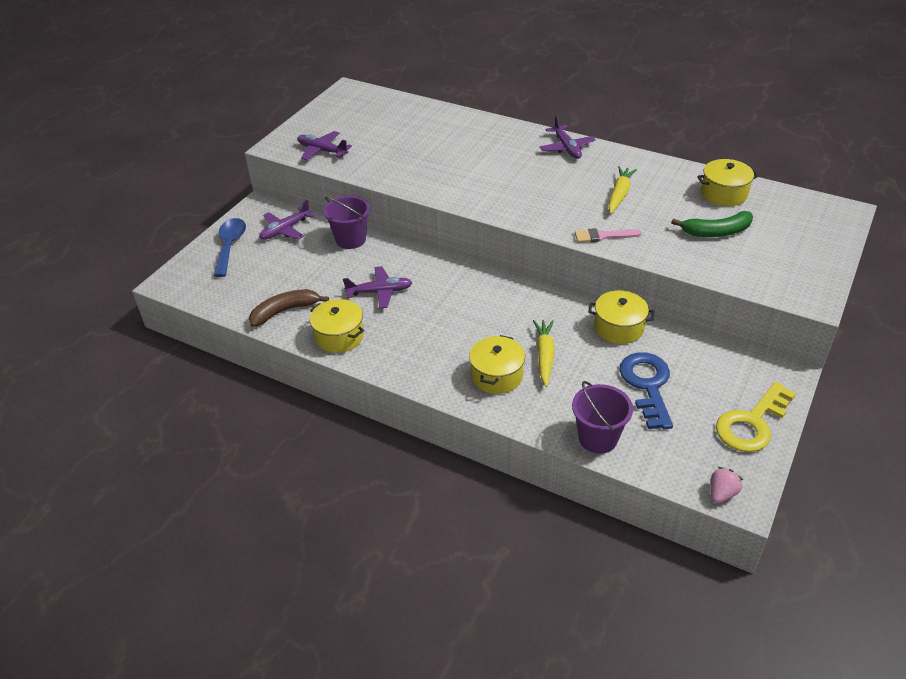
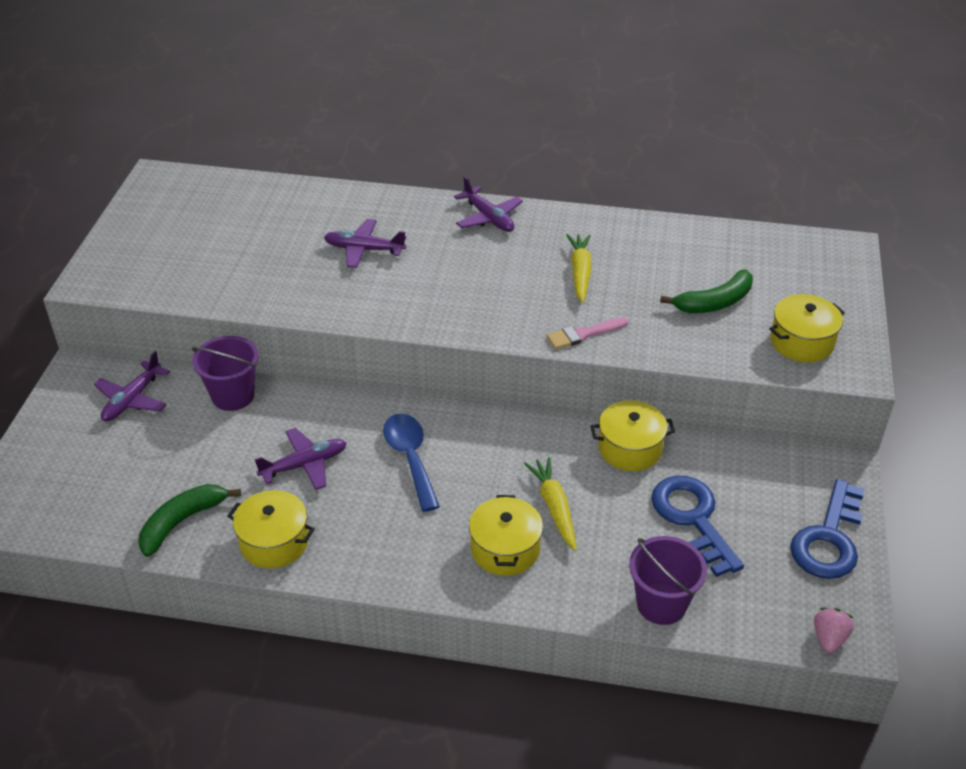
camera: 20 degrees left, 0 degrees up
blue spoon [214,218,246,277] -> blue spoon moved to [383,414,440,512]
brown banana [249,289,329,327] -> green banana [139,484,241,557]
purple plane [297,131,352,161] -> purple plane moved to [324,219,406,268]
yellow pot [697,159,759,206] -> yellow pot moved to [769,294,845,362]
yellow key [716,382,796,452] -> blue key [790,479,865,579]

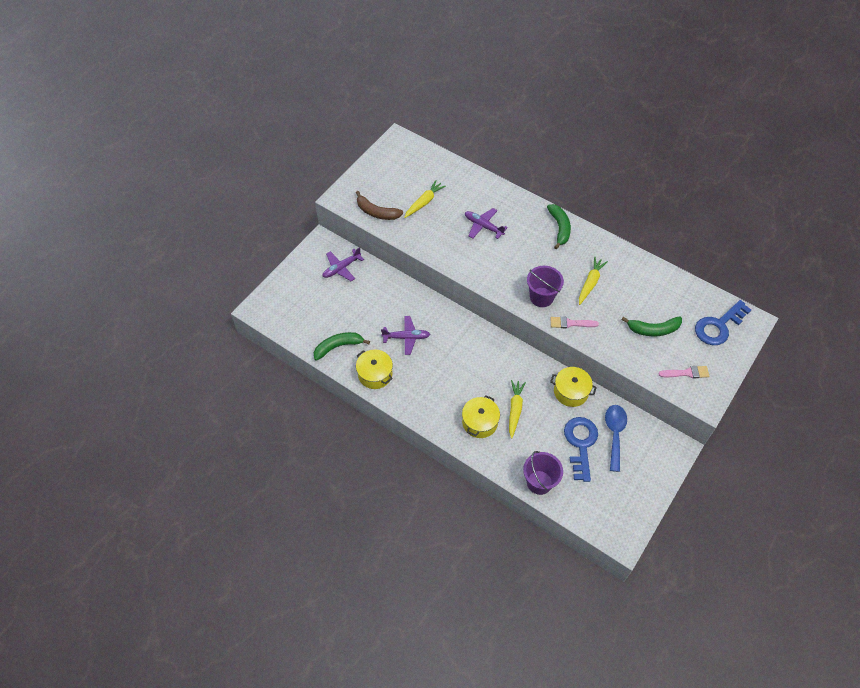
camera: 25 degrees right, 15 degrees up
purple bucket [192,336,259,411] -> purple bucket moved to [527,266,564,307]
blue spoon [383,414,440,512] -> blue spoon moved to [605,405,627,472]
purple plane [454,177,523,232] -> green banana [547,204,571,249]
yellow pot [769,294,845,362] -> pink brush [659,366,709,378]
blue key [790,479,865,579] -> blue key moved to [695,300,751,345]
pink strawberry [814,608,854,653] -> none
none -> brown banana [356,191,403,220]
none -> yellow carrot [404,180,446,218]

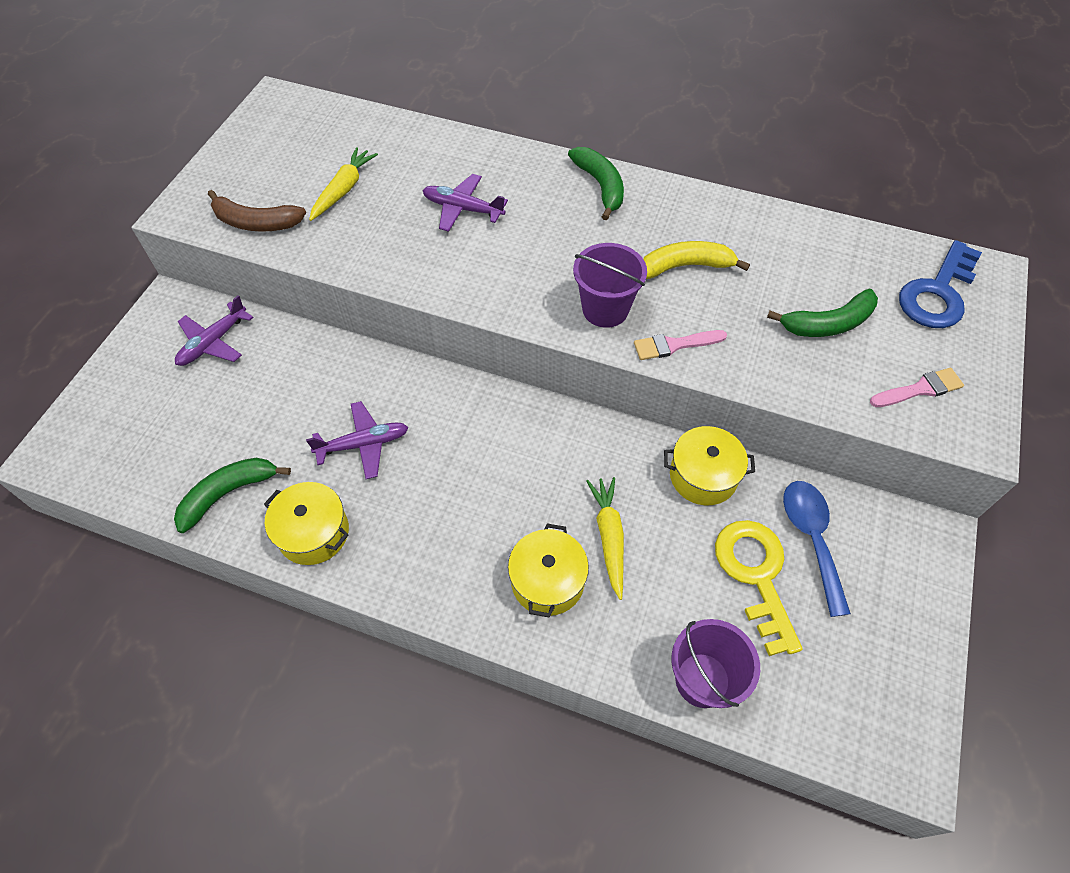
camera: 15 degrees left, 0 degrees up
blue key [564,417,598,482] -> yellow key [715,520,803,656]
yellow carrot [579,257,608,305] -> yellow banana [643,241,750,279]

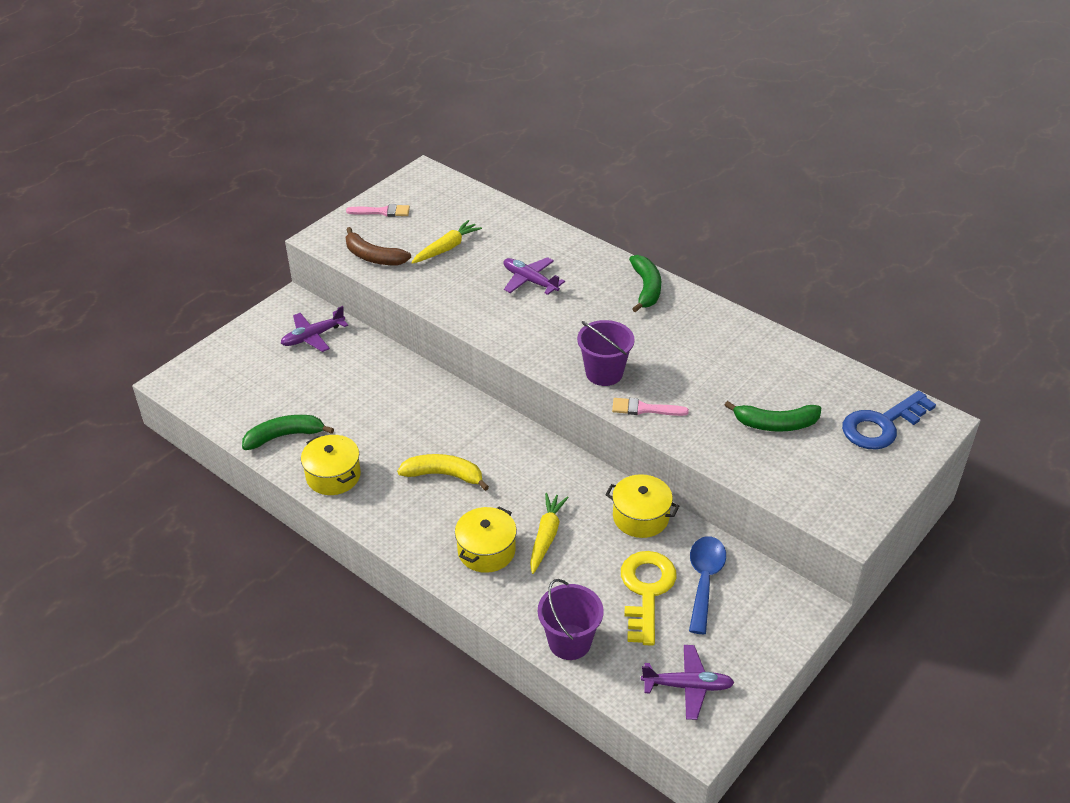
camera: 20 degrees right, 15 degrees down
purple plane [306,401,409,479] -> purple plane moved to [641,645,735,720]
yellow banana [643,241,750,279] -> yellow banana moved to [397,454,489,491]
pink brush [870,368,964,407] -> pink brush moved to [346,204,410,217]

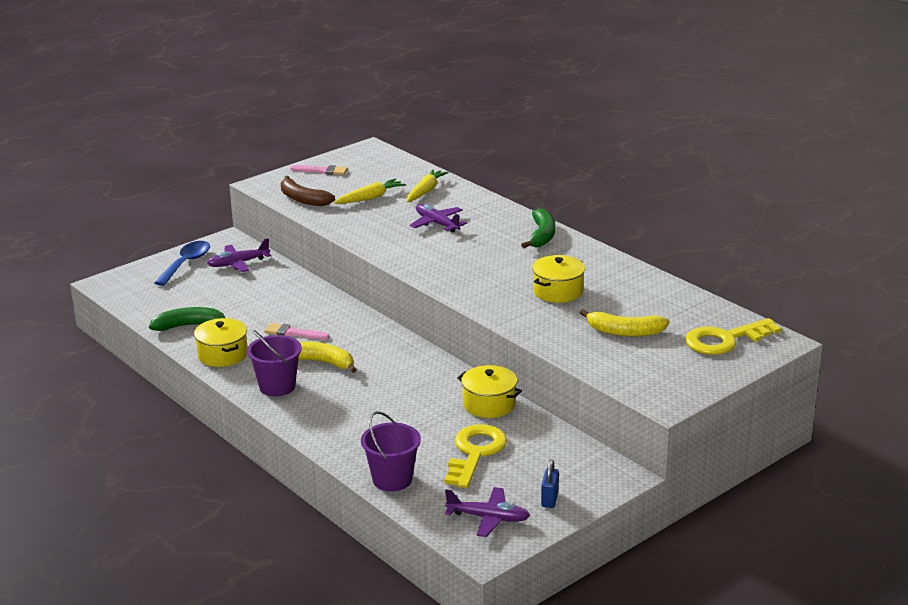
camera: 10 degrees right, 15 degrees down
yellow pot [455,507,517,573] -> yellow pot moved to [532,255,585,303]
yellow carrot [530,493,569,574] -> yellow carrot moved to [407,169,449,202]
purple bucket [577,320,635,386] -> purple bucket moved to [247,330,302,396]
pink brush [612,398,689,416] -> pink brush moved to [264,323,329,340]
blue spoon [689,536,726,634] -> blue spoon moved to [154,241,210,286]
green banana [724,401,821,432] -> yellow banana [580,309,669,337]
blue key [842,391,936,449] -> yellow key [685,318,781,355]
none -> blue padlock [541,459,559,508]

